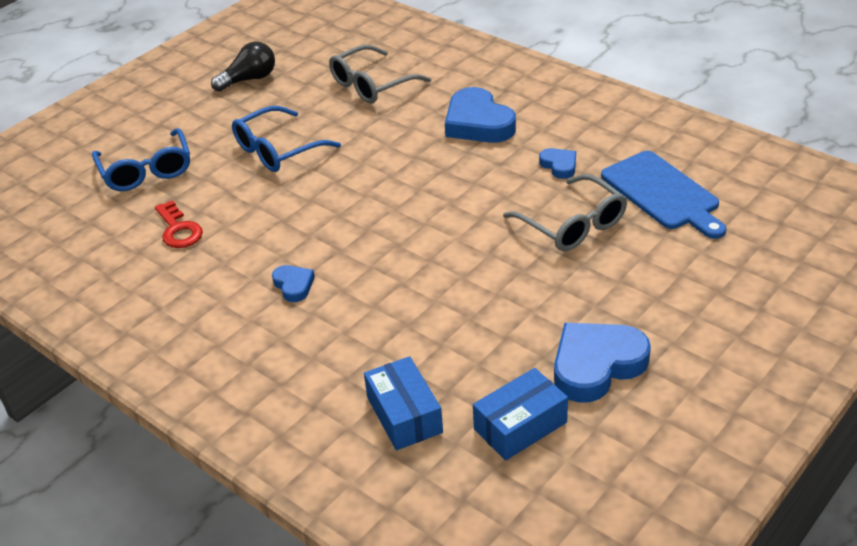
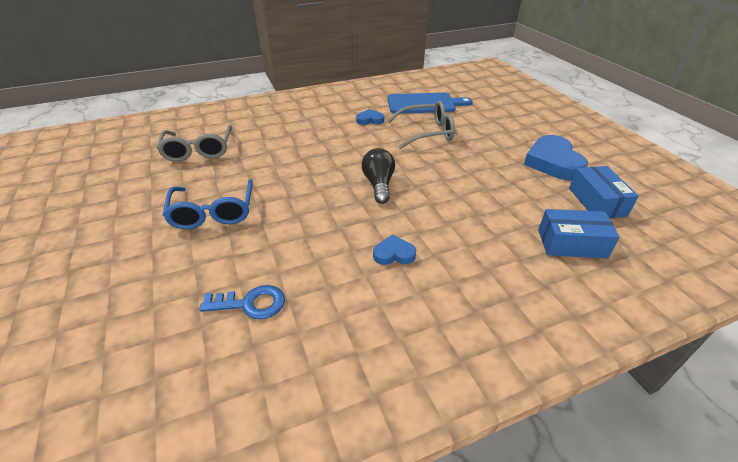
camera: 65 degrees left, 0 degrees up
blue glasses [92,128,190,191] -> none
red key [155,200,203,248] -> blue key [199,285,285,319]
black light bulb [211,42,275,91] -> black light bulb moved to [362,148,395,204]
blue heart [445,87,516,143] -> none

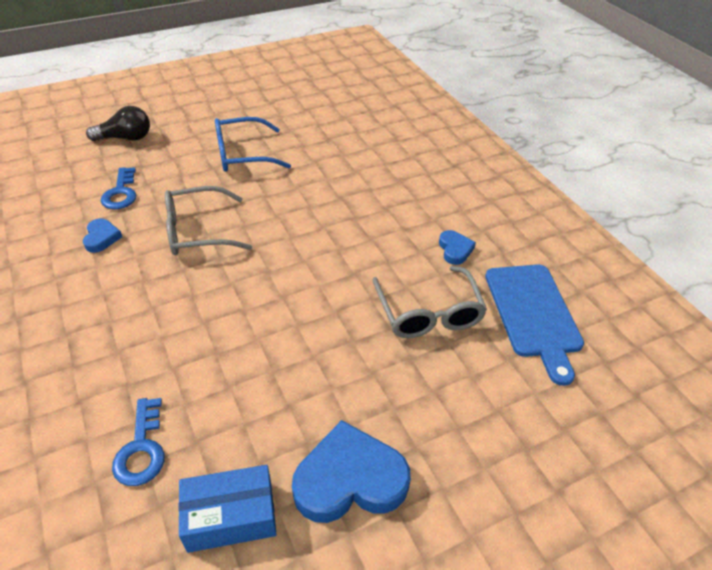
camera: 85 degrees right, 5 degrees up
grey glasses [157,125,232,162] -> grey glasses moved to [165,186,252,255]
black light bulb [362,148,395,204] -> black light bulb moved to [86,106,150,141]
blue heart [373,235,416,265] -> blue heart moved to [83,218,122,253]
blue box [538,209,620,258] -> blue key [112,398,165,486]

